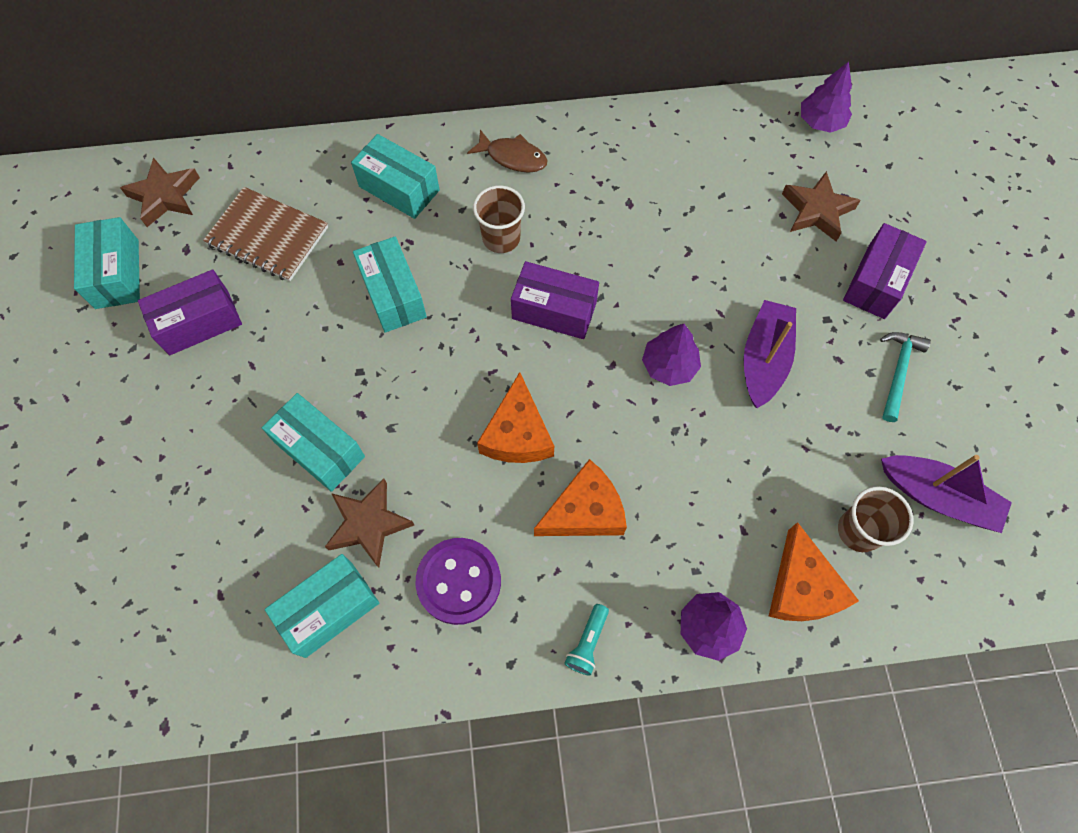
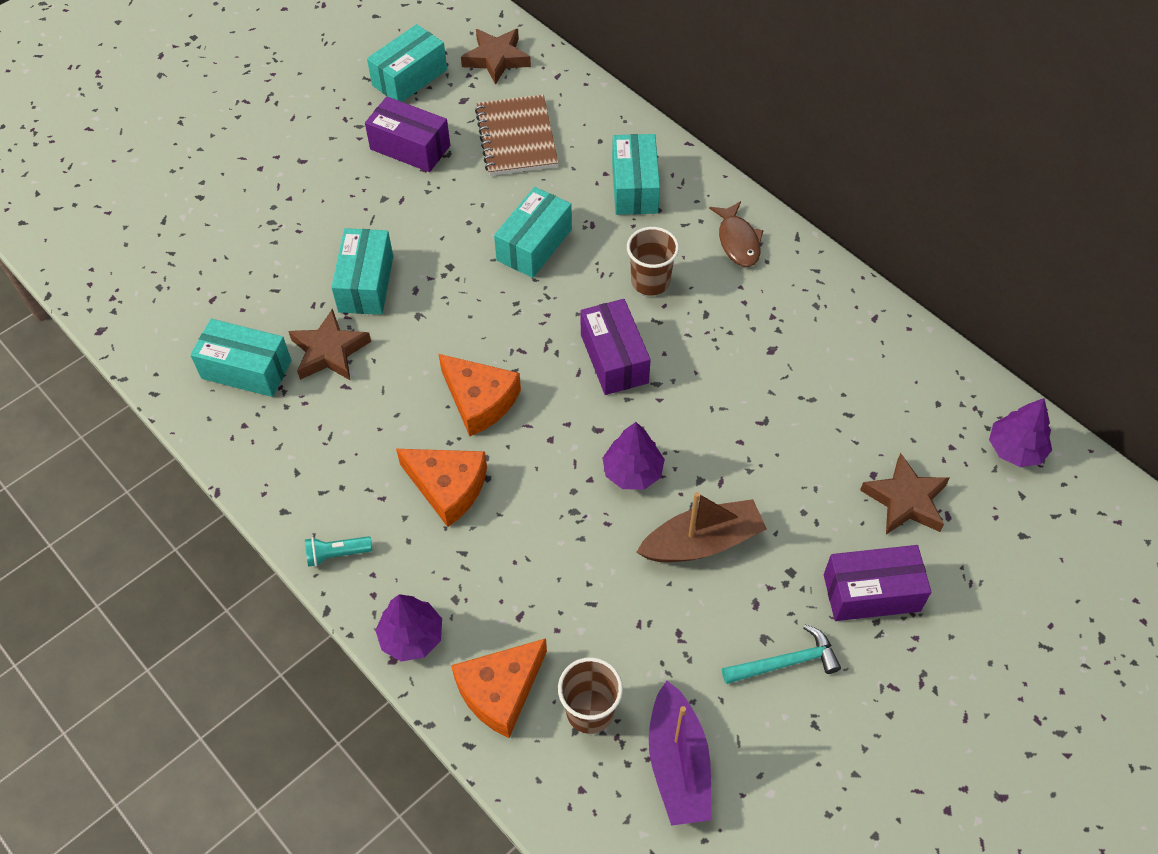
camera: 55 degrees right, 10 degrees down
purple button [416,538,501,625] -> none
orange cheese [477,372,554,463] -> orange cheese turned 105 degrees counterclockwise [439,354,521,436]
purple boat [744,300,796,408] -> brown boat [636,492,767,562]

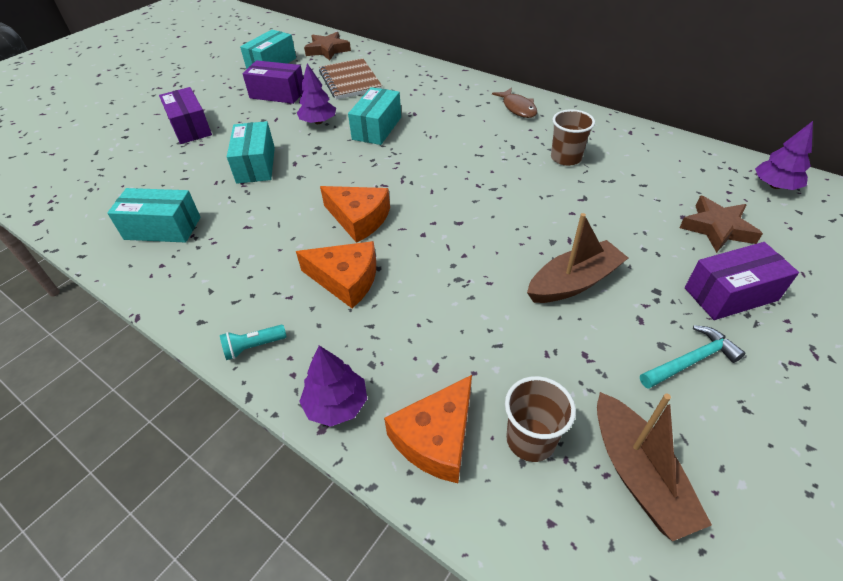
camera: 10 degrees left, 10 degrees down
brown star [288,308,371,380] -> none
purple box [581,299,651,395] -> purple box moved to [159,87,212,144]
purple tree [602,422,665,490] -> purple tree moved to [297,64,336,124]
turquoise box [612,134,660,215] -> none
brown cup [627,227,679,296] -> brown cup moved to [551,109,595,166]
purple boat [649,681,712,826] -> brown boat [597,392,712,541]

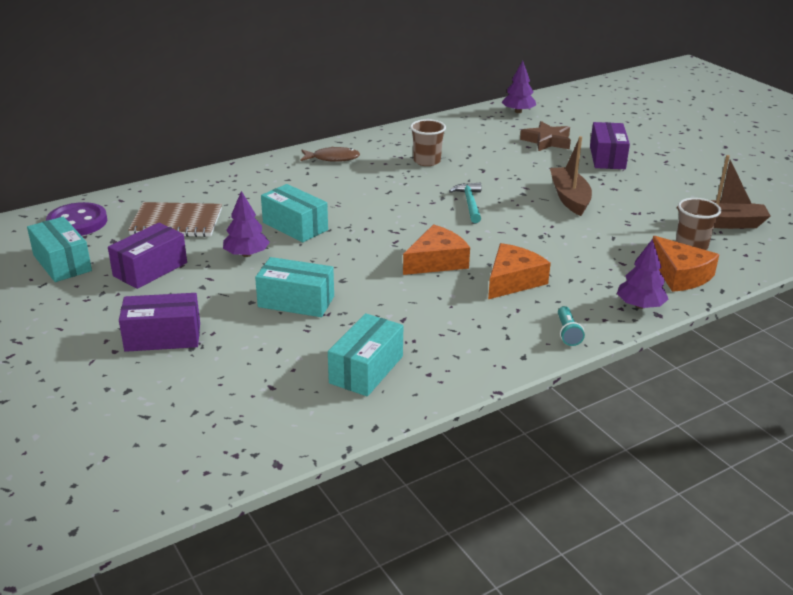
camera: 70 degrees left, 15 degrees down
brown star [304,32,351,60] -> purple button [46,202,107,236]
turquoise hammer [640,325,745,389] -> turquoise hammer moved to [449,182,482,223]

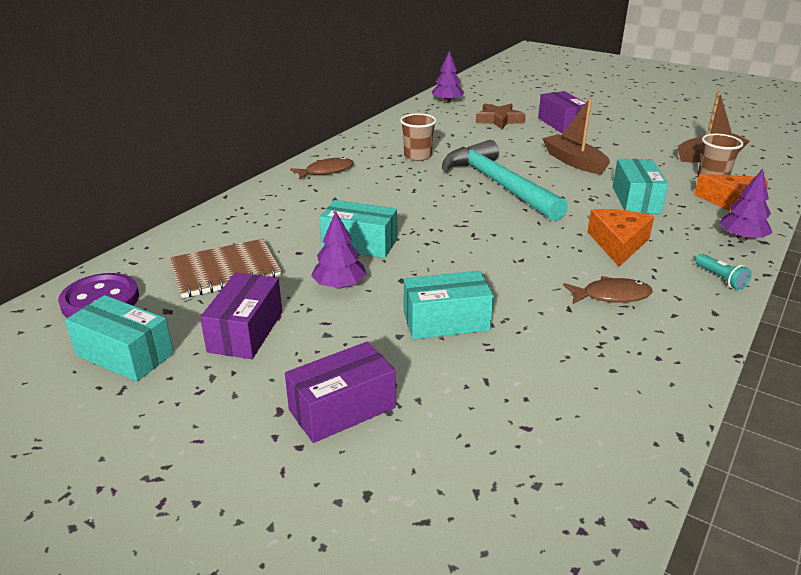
camera: 25 degrees left, 0 degrees up
turquoise box [328,313,403,396] -> turquoise box moved to [613,159,668,214]
orange cheese [403,224,470,275] -> none
turquoise hammer [449,182,482,223] -> turquoise hammer [442,140,568,221], size x2.15
none -> brown fish [563,276,652,304]

